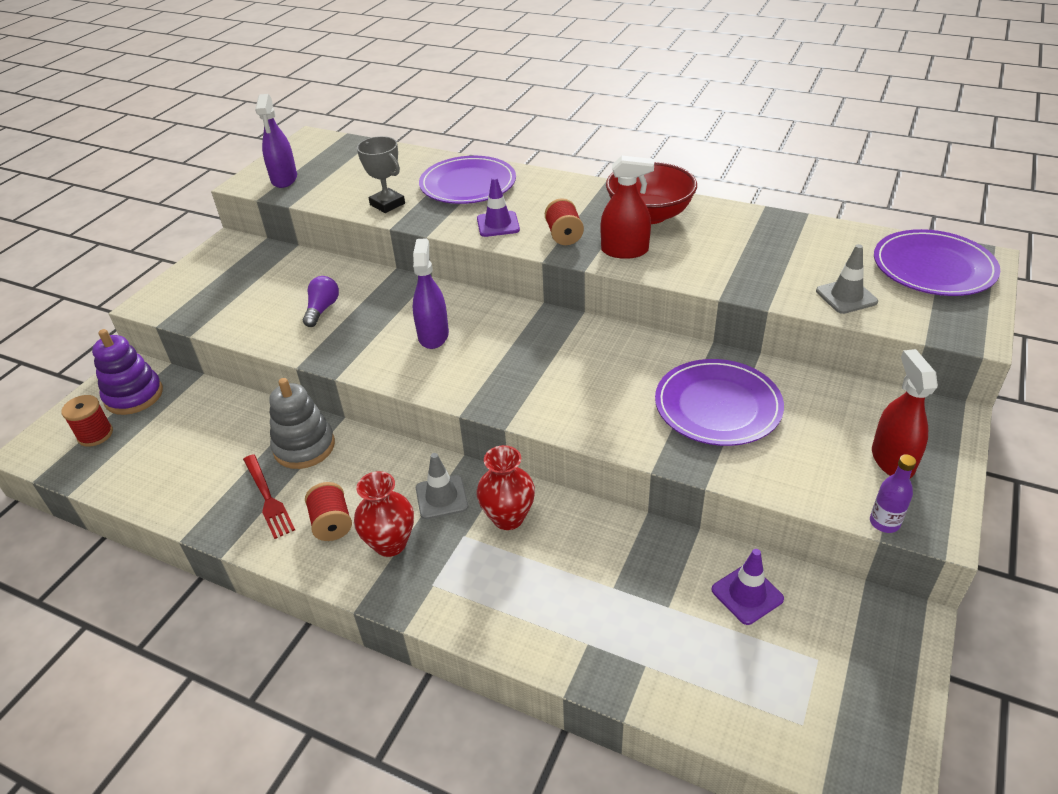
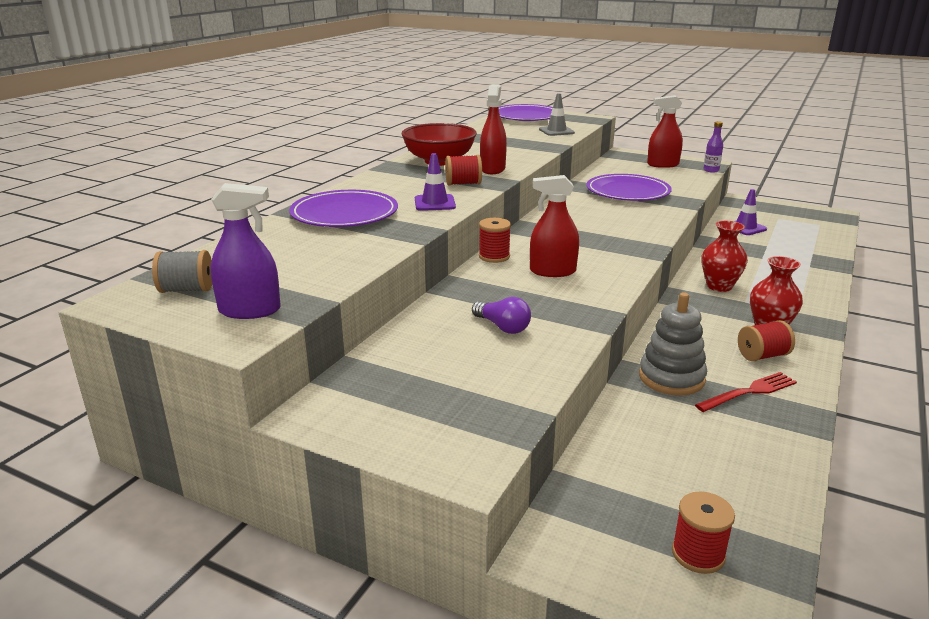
camera: 90 degrees left, 15 degrees down
purple stacking toy [92,329,163,415] -> none
purple light bulb [303,276,339,327] -> purple light bulb turned 150 degrees counterclockwise [472,297,531,334]
grey trophy [357,136,405,213] -> none
purple spray bottle [413,238,449,349] -> red spray bottle [530,175,579,277]
grey traffic cone [416,453,468,519] -> none
none -> grey spool [152,250,212,293]
none -> red spool [479,218,511,263]

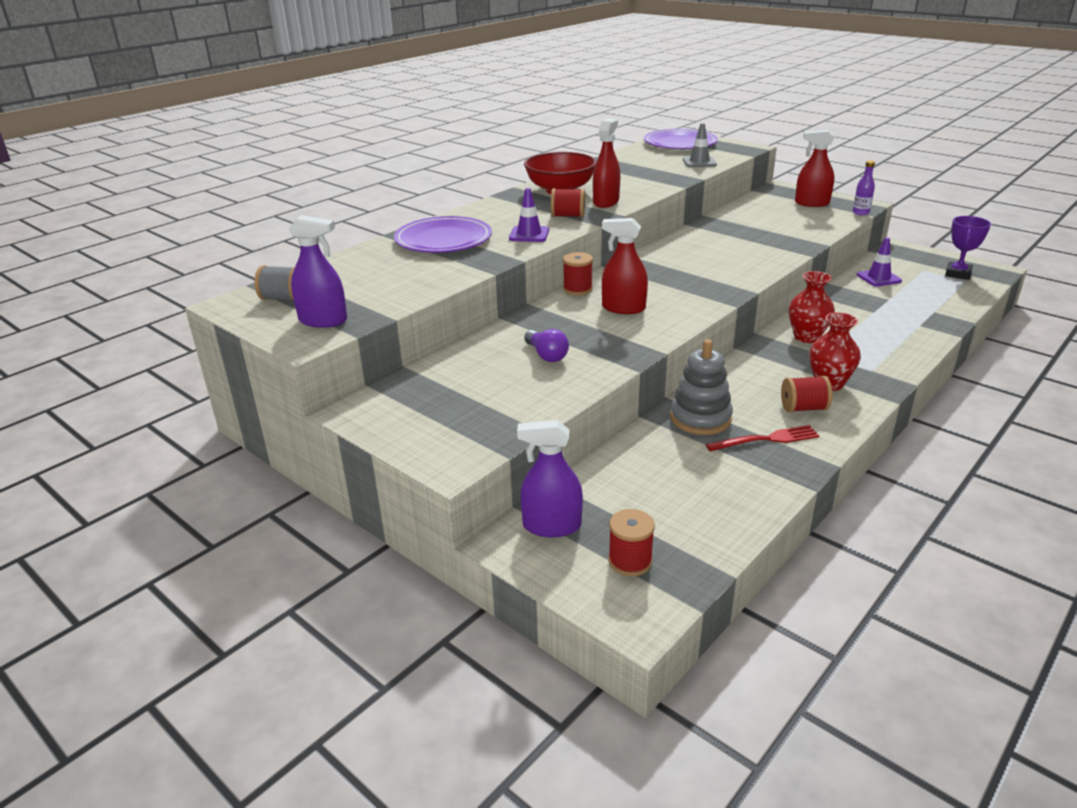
camera: 15 degrees right, 5 degrees up
purple plate [586,174,672,201] -> none
none -> purple spray bottle [517,420,583,537]
none -> purple trophy [945,216,991,280]

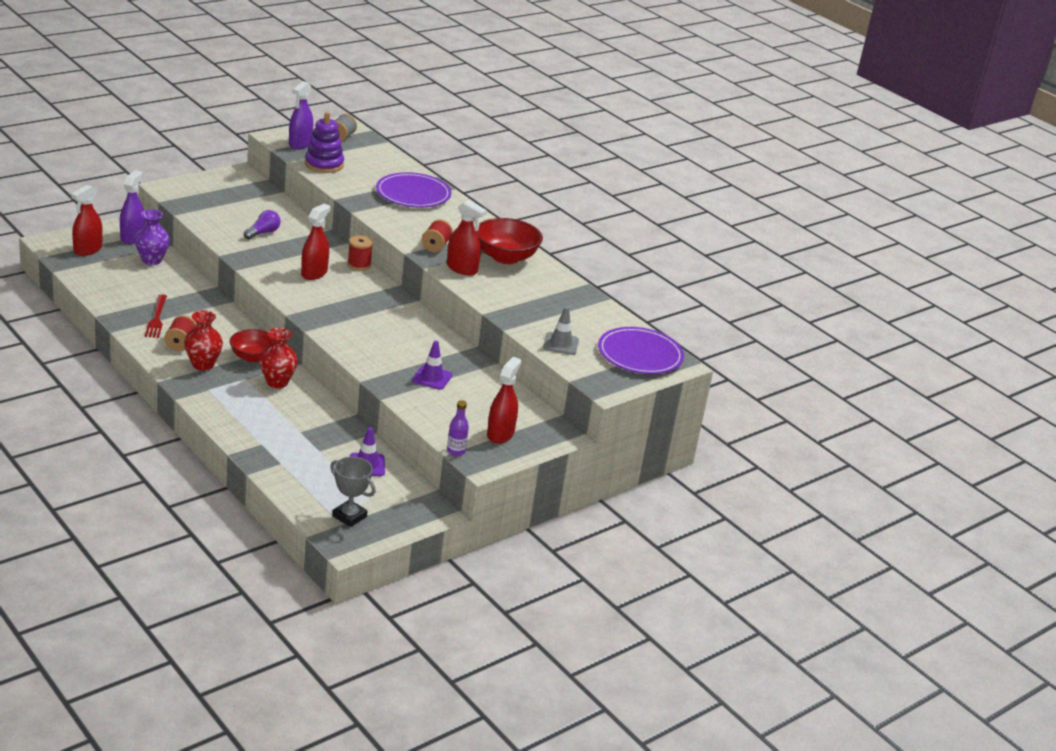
camera: 95 degrees right, 0 degrees up
purple traffic cone [509,188,549,242] -> purple traffic cone moved to [412,341,452,390]
purple light bulb [524,329,569,362] -> purple light bulb turned 150 degrees clockwise [244,210,280,239]
red spool [608,509,655,576] -> red spray bottle [71,185,103,256]
grey stacking toy [670,339,733,435] -> none
purple trophy [945,216,991,280] -> grey trophy [330,457,376,527]
none -> purple vase [134,210,170,265]
none -> red bowl [230,329,272,362]
none -> purple stacking toy [305,112,344,173]

